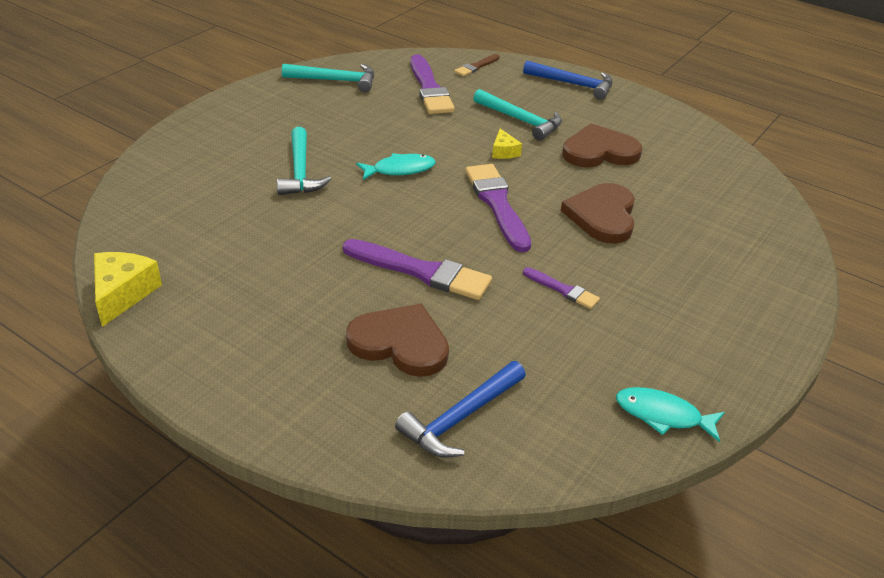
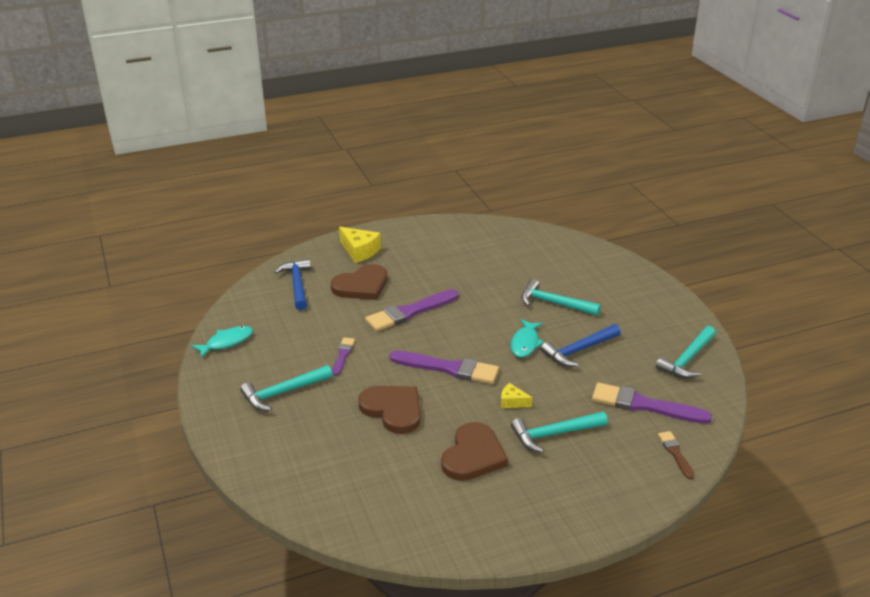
camera: 125 degrees right, 5 degrees down
yellow cheese [94,252,162,327] -> yellow cheese moved to [339,227,381,263]
blue hammer [523,61,613,100] -> blue hammer moved to [541,324,621,367]
purple brush [523,267,600,309] -> purple brush turned 120 degrees clockwise [332,338,355,376]
none -> turquoise hammer [240,365,332,411]

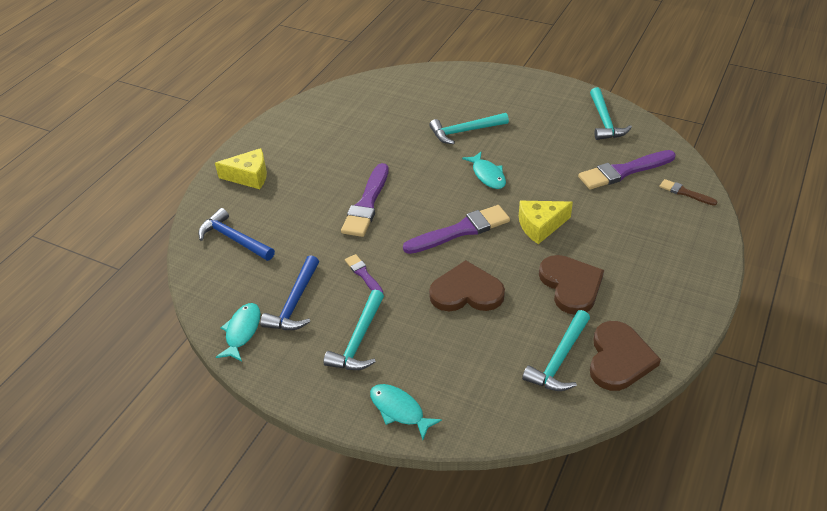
camera: 40 degrees left, 10 degrees up
brown heart [331,264,388,300] -> brown heart moved to [590,321,661,391]
yellow cheese [501,383,533,408] -> yellow cheese [519,201,573,244], size x1.74
turquoise hammer [511,412,608,453] -> turquoise hammer moved to [522,310,590,391]
blue hammer [541,324,621,367] -> blue hammer moved to [260,255,319,330]
none -> turquoise fish [370,384,442,440]

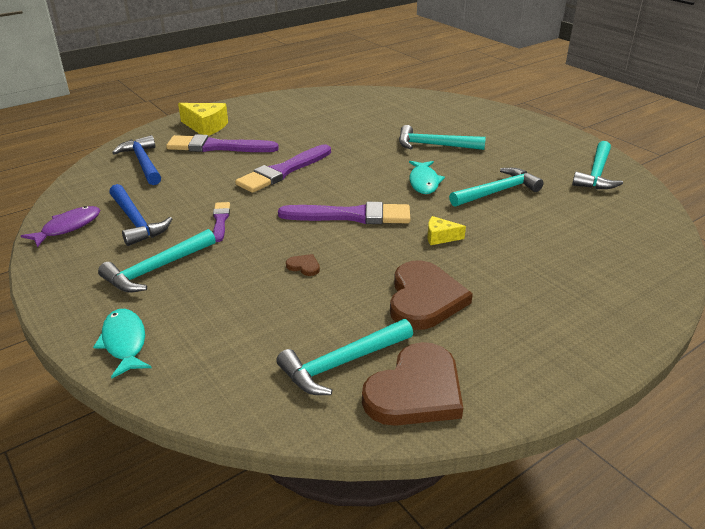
camera: 25 degrees right, 10 degrees down
turquoise fish [216,303,261,362] -> purple fish [21,206,100,248]
blue hammer [260,255,319,330] -> blue hammer turned 75 degrees counterclockwise [109,184,172,246]
brown heart [429,260,505,311] -> brown heart [286,254,320,276], size x0.40
yellow cheese [519,201,573,244] -> yellow cheese [427,216,466,245], size x0.57
purple brush [578,150,676,190] -> purple brush moved to [166,134,279,152]
brown brush [659,179,717,206] -> none
none -> turquoise hammer [449,168,544,207]

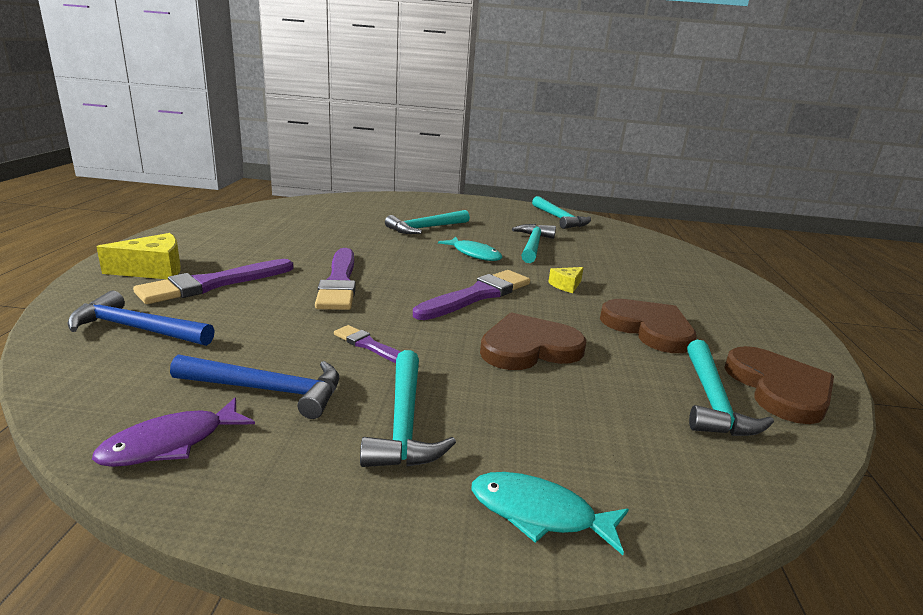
camera: 50 degrees left, 10 degrees down
purple fish [21,206,100,248] -> purple fish turned 120 degrees counterclockwise [92,397,255,467]
brown heart [286,254,320,276] -> brown heart [480,312,586,370], size x2.50

